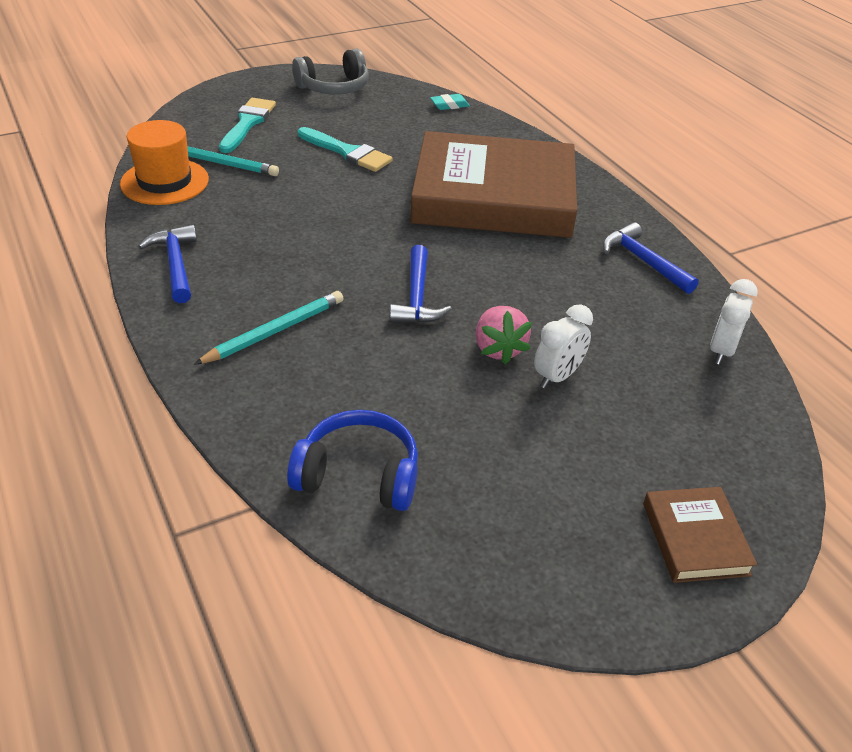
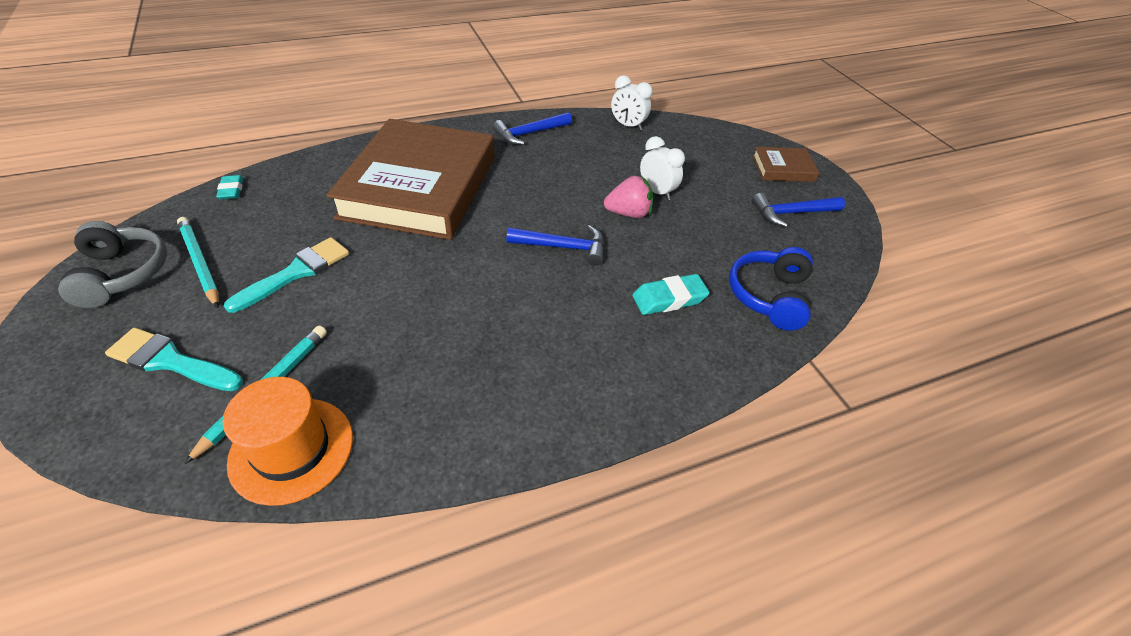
camera: 85 degrees left, 5 degrees up
blue hammer [138,225,197,303] -> blue hammer moved to [752,193,845,227]
turquoise pencil [194,291,344,365] -> turquoise pencil moved to [177,217,219,308]
none -> turquoise eraser [632,274,710,315]

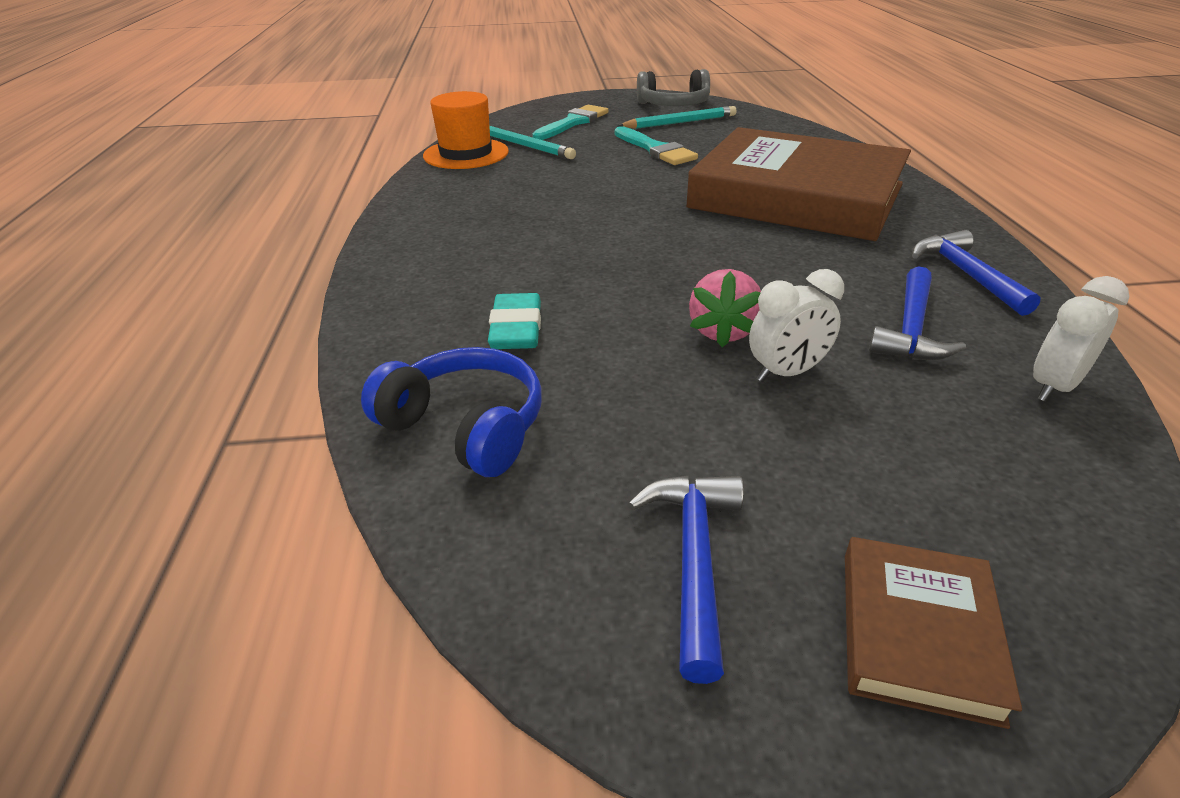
camera: 110 degrees right, 10 degrees down
turquoise eraser [216,175,243,200] -> none
blue hammer [507,225,604,266] -> blue hammer moved to [869,266,966,360]

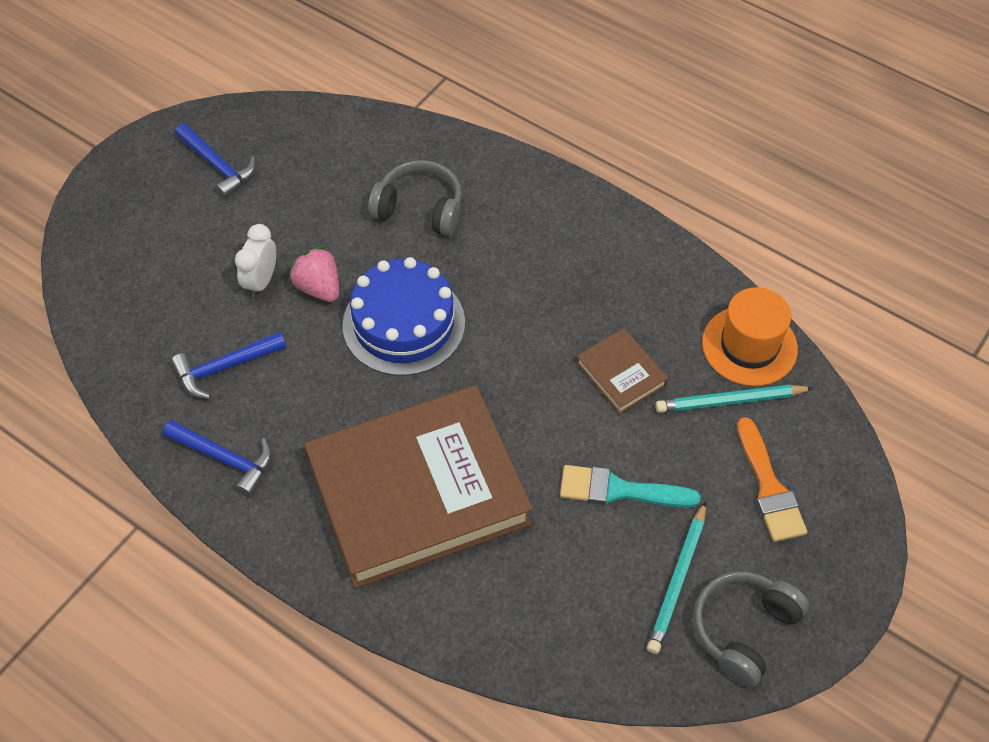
camera: 130 degrees right, 20 degrees up
blue headphones [361,347,542,477] -> none
turquoise eraser [488,293,541,349] -> grey headphones [368,160,462,236]
turquoise brush [532,105,609,140] -> orange brush [737,417,807,542]
brown book [845,537,1022,729] -> brown book moved to [576,328,668,414]
blue hammer [869,266,966,360] -> blue hammer turned 90 degrees counterclockwise [171,332,286,399]
white clock [1033,276,1129,402] -> none
none -> blue cake [342,257,465,376]

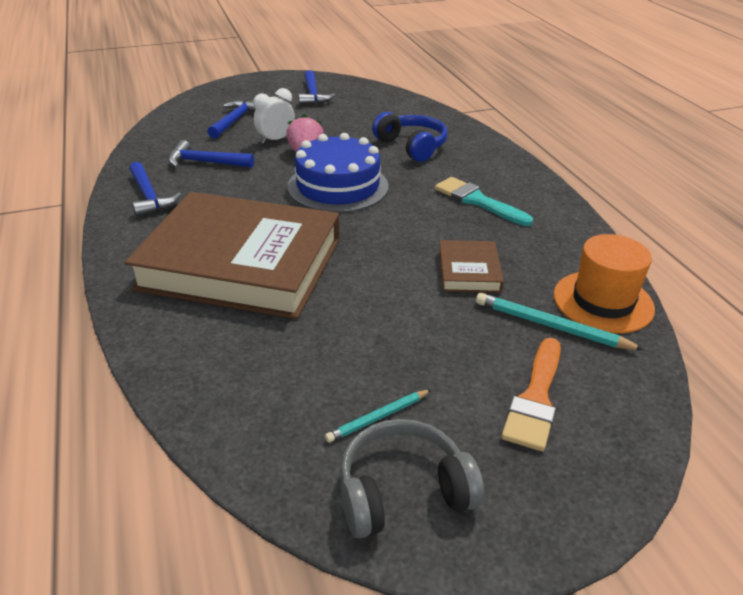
camera: 35 degrees right, 20 degrees down
grey headphones [368,160,462,236] -> blue headphones [372,112,448,162]
turquoise brush [560,465,700,508] -> turquoise brush moved to [435,177,533,226]
turquoise pencil [647,501,706,654] -> turquoise pencil [325,389,432,443], size x0.64
none -> blue hammer [208,100,256,139]

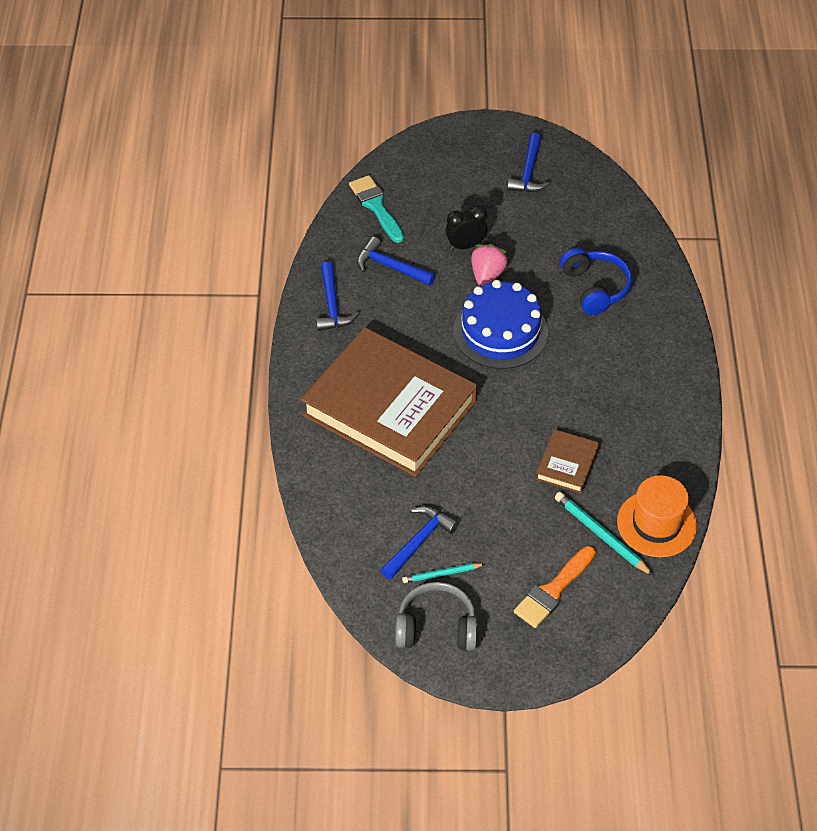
camera: 20 degrees right, 15 degrees up
blue hammer [208,100,256,139] -> blue hammer moved to [381,506,459,579]
white clock [253,88,295,144] -> black clock [445,205,488,250]
turquoise brush [435,177,533,226] -> turquoise brush moved to [349,175,404,243]

